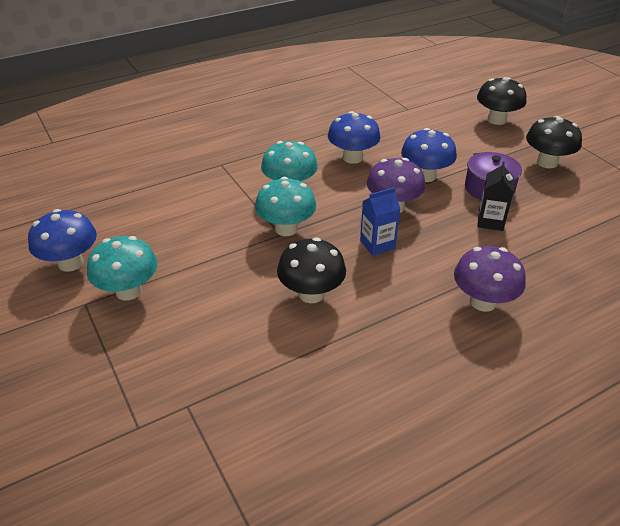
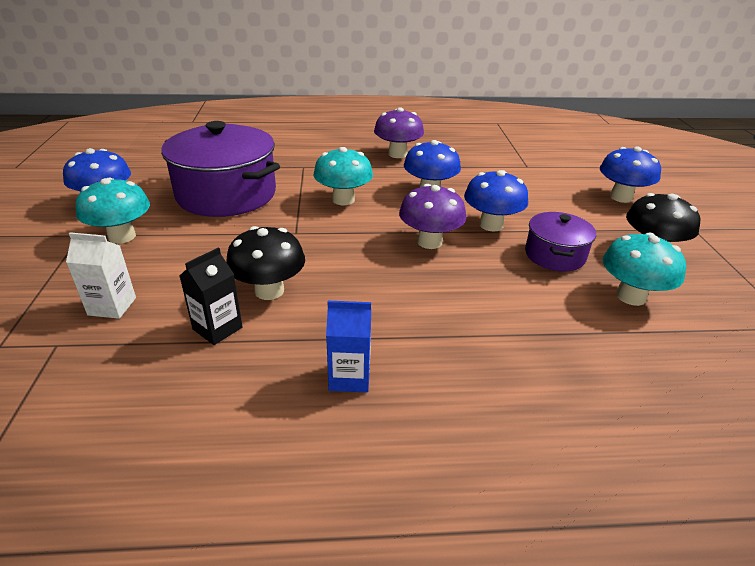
camera: 25 degrees right, 5 degrees down
turquoise mushroom [255,177,316,236] -> turquoise mushroom moved to [603,233,686,306]
blue carton [360,187,400,256] -> blue carton moved to [326,301,371,392]
purple mushroom [454,246,526,312] -> purple mushroom moved to [374,107,424,158]
black mushroom [477,77,526,125] -> blue mushroom [600,146,661,203]
black carton [477,162,514,231] -> black carton moved to [180,247,243,345]
none -> white carton [66,232,136,319]
none -> purple pot [161,121,280,217]

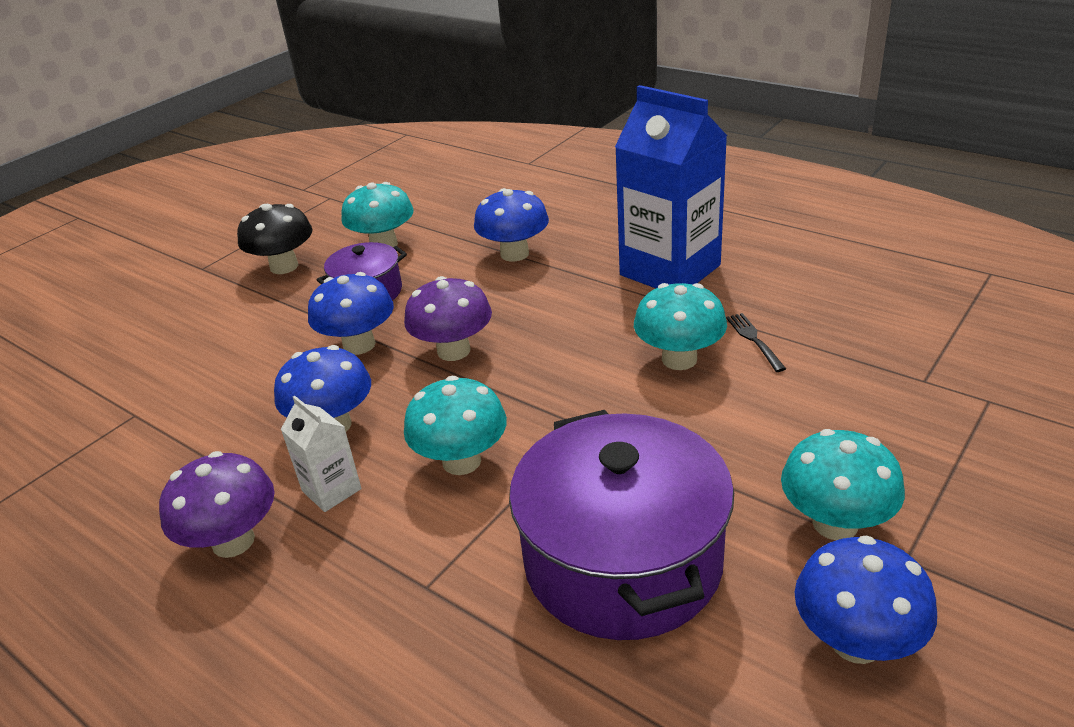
camera: 135 degrees left, 0 degrees up
white carton [66,232,136,319] -> white carton moved to [281,396,361,512]
black carton [180,247,243,345] -> black fork [726,313,786,372]
black mushroom [226,226,305,300] -> turquoise mushroom [634,283,727,370]
blue carton [326,301,371,392] -> blue carton [615,85,727,288], size x2.18
blue mushroom [600,146,661,203] -> blue mushroom moved to [474,188,549,261]

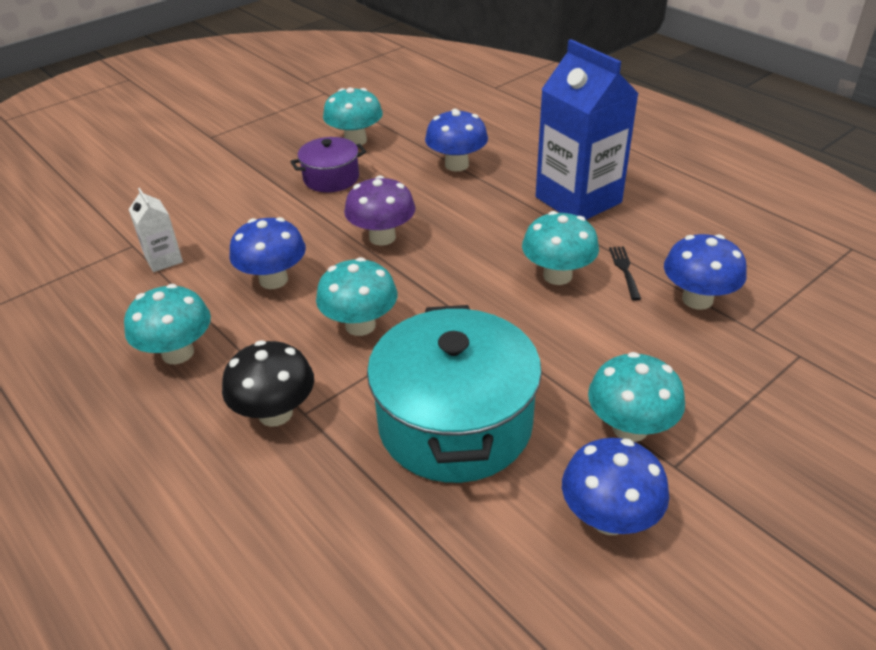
camera: 10 degrees right, 5 degrees up
purple mushroom [159,451,275,558] -> turquoise mushroom [124,284,211,364]
black mushroom [237,204,312,274] -> black mushroom moved to [222,340,314,427]
white carton [281,396,361,512] -> white carton moved to [128,188,183,272]
blue mushroom [308,272,394,355] -> blue mushroom moved to [664,234,747,310]
purple pot [509,410,734,640] -> turquoise pot [367,305,542,483]

